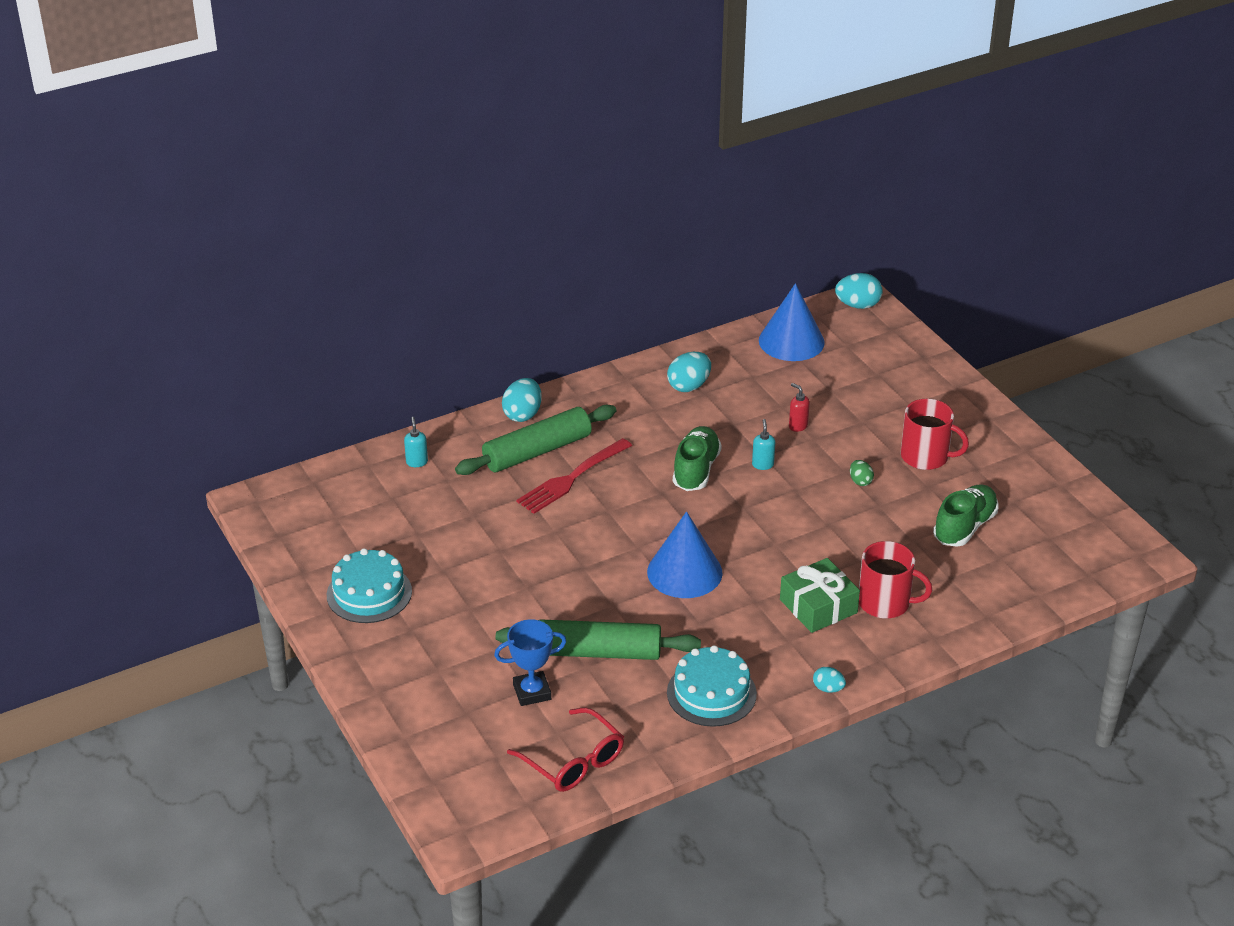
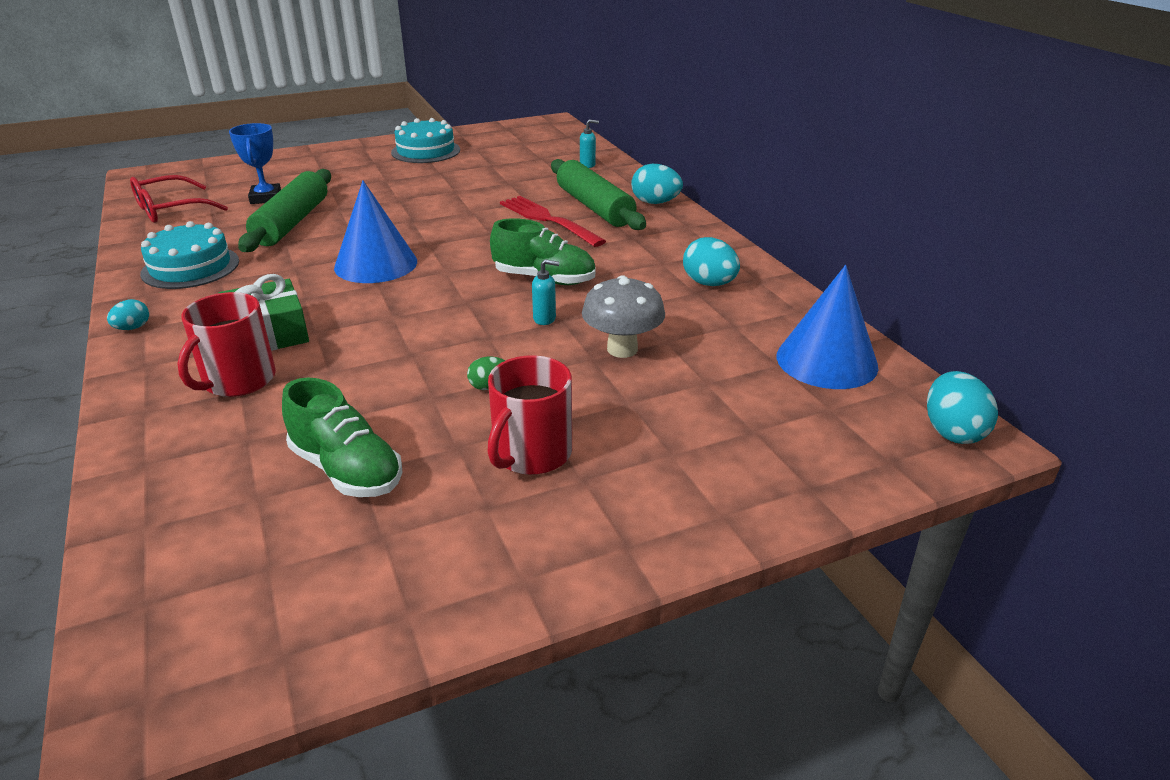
camera: 95 degrees right, 5 degrees down
red soap dispenser [789,383,810,432] -> grey mushroom [582,275,665,358]

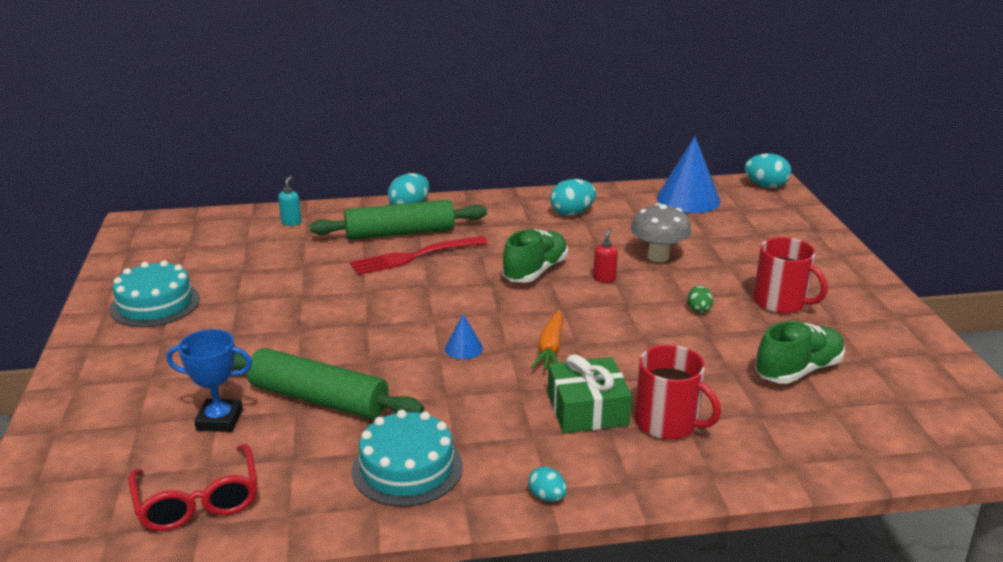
camera: 75 degrees left, 5 degrees down
blue cone [334,180,417,283] -> blue cone [445,314,483,359], size x0.46
turquoise soap dispenser [532,259,559,325] -> red soap dispenser [593,228,618,283]
none -> orange carrot [531,310,563,370]

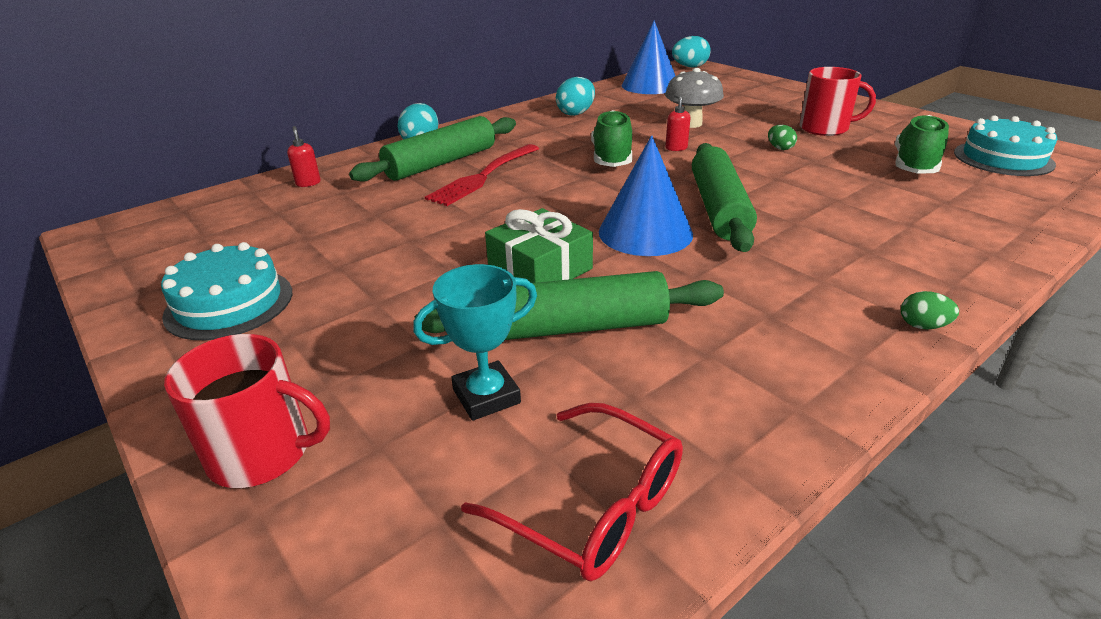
camera: 30 degrees left, 5 degrees up
blue trophy [166,329,252,432] -> turquoise trophy [413,264,537,421]
turquoise soap dispenser [278,176,302,226] -> red soap dispenser [287,126,321,187]
turquoise cake [352,410,463,507] -> turquoise cake moved to [954,115,1057,176]
blue cone [445,314,483,359] -> blue cone [599,135,693,256], size x2.17
turquoise egg [528,466,567,502] -> green egg [901,291,959,329]
orange carrot [531,310,563,370] -> green rolling pin [692,143,757,252]
green gift [548,354,632,433] -> green gift moved to [485,208,593,283]
red mug [635,345,721,440] -> red mug moved to [164,334,330,488]

